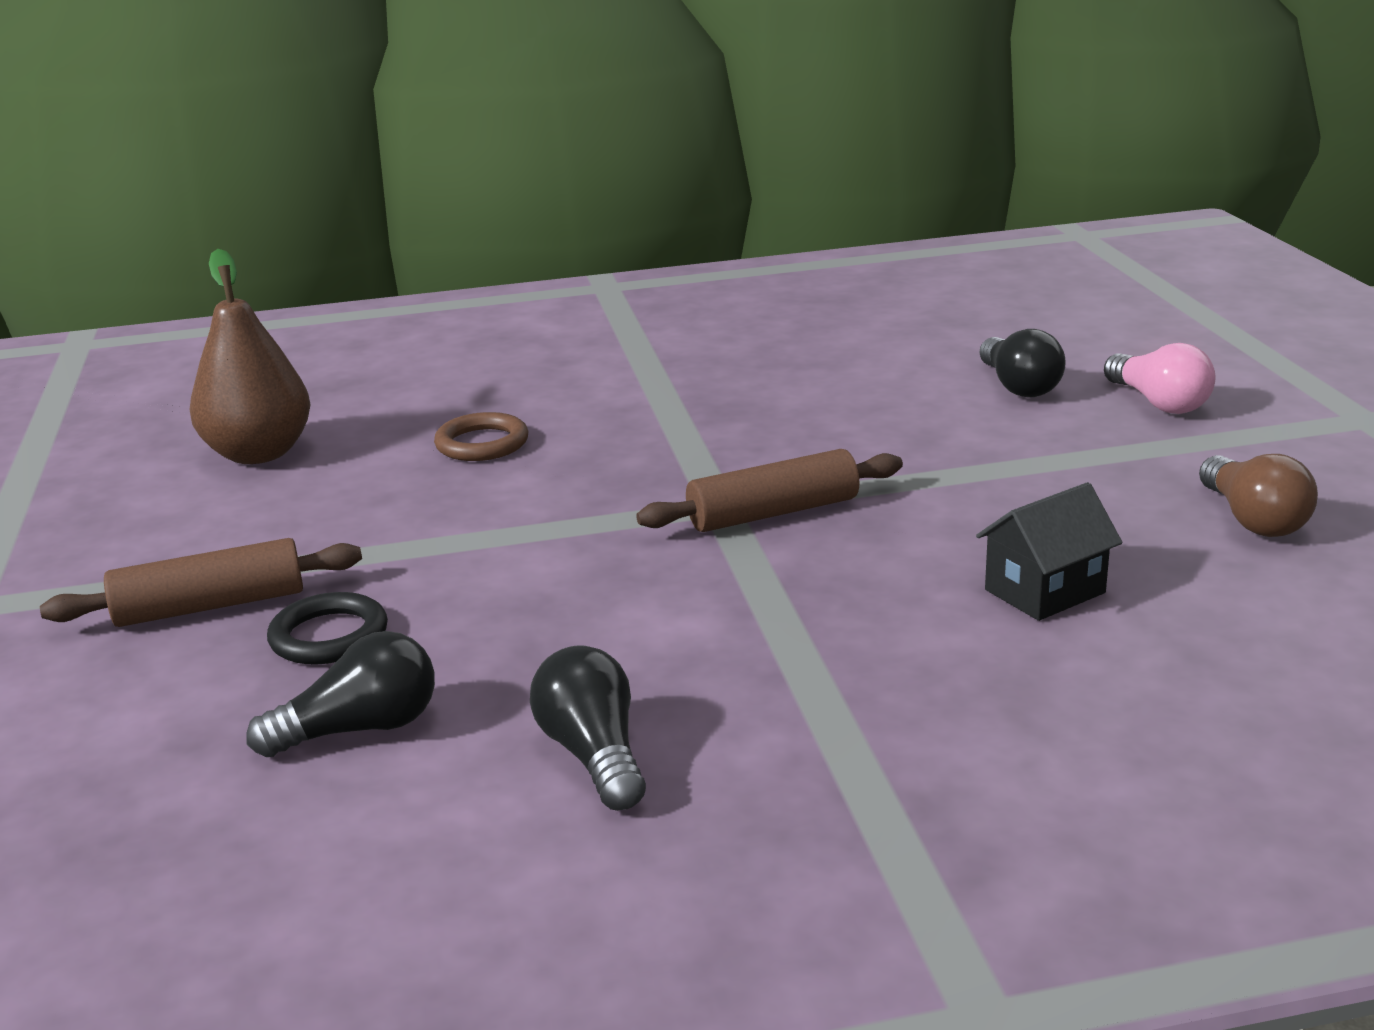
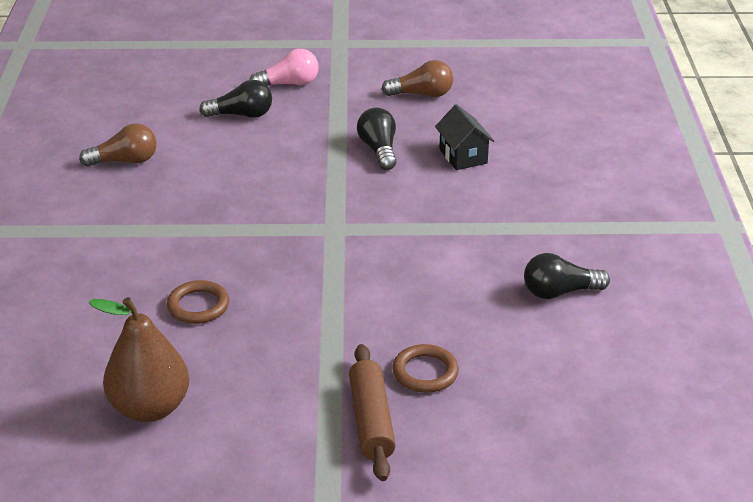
camera: 80 degrees left, 10 degrees up
black light bulb [246,631,435,757] -> black light bulb moved to [357,107,396,170]
black ring [267,592,388,665] -> brown ring [392,344,459,393]
brown rolling pin [636,449,903,532] -> none
none -> brown light bulb [79,124,157,167]

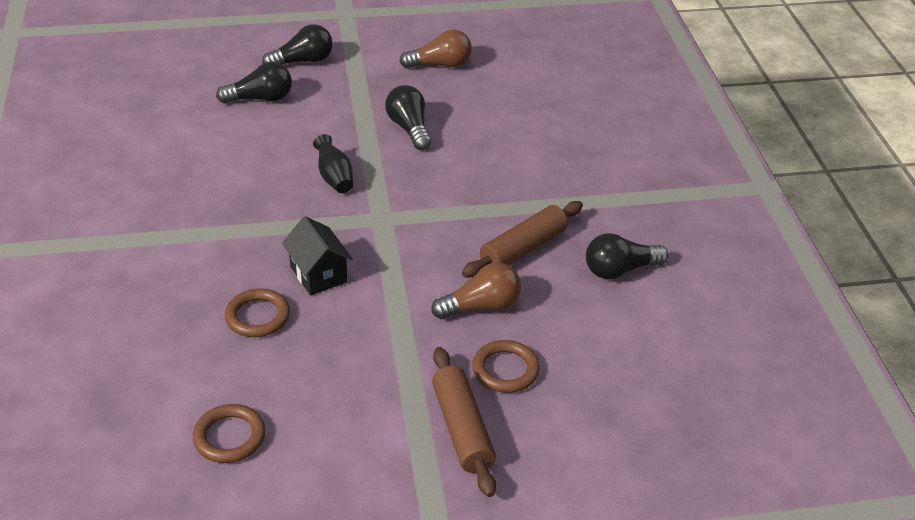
camera: 10 degrees left, 5 degrees up
brown light bulb [79,124,157,167] -> brown light bulb moved to [431,262,521,319]
brown pear [88,297,189,422] -> brown ring [193,404,265,463]
pink light bulb [249,49,319,86] -> black light bulb [262,24,333,64]
black house [435,104,494,170] -> black house moved to [282,216,353,296]
none -> black vase [313,134,353,193]
none -> brown rolling pin [462,201,583,277]

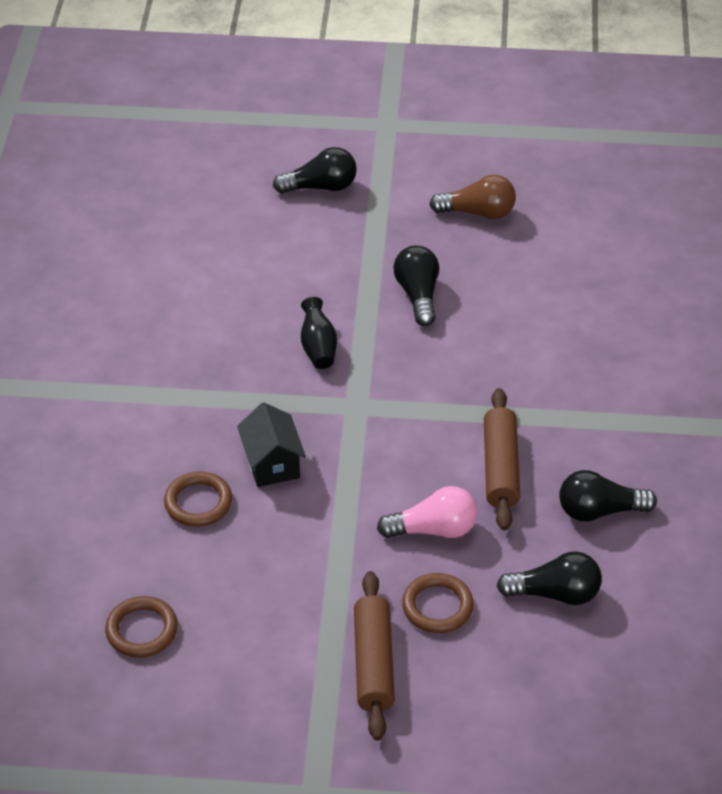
camera: 15 degrees right, 5 degrees up
black light bulb [216,62,292,103] -> black light bulb moved to [497,551,602,605]
brown light bulb [431,262,521,319] -> pink light bulb [377,486,478,538]
brown rolling pin [462,201,583,277] -> brown rolling pin turned 60 degrees counterclockwise [484,388,520,531]

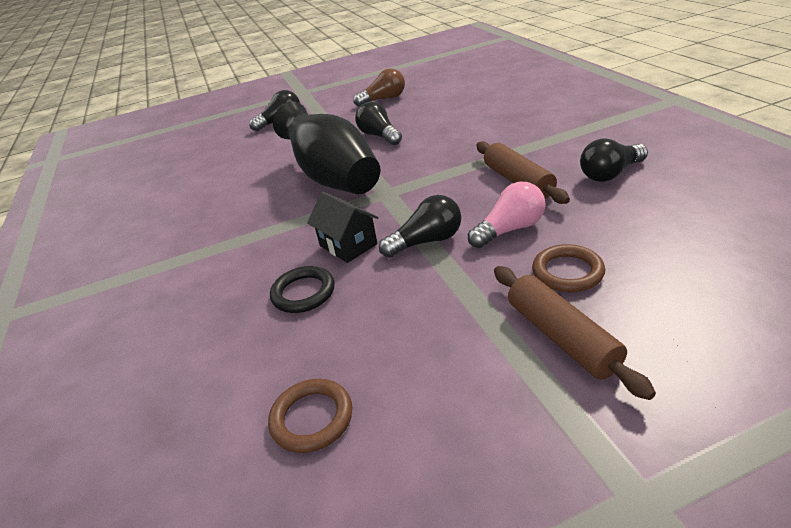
camera: 20 degrees left, 10 degrees down
brown ring [164,472,232,527] -> black ring [270,266,335,313]
black vase [301,297,337,369] -> black vase [273,101,380,194], size x2.38
black light bulb [497,551,602,605] -> black light bulb moved to [379,195,461,258]

